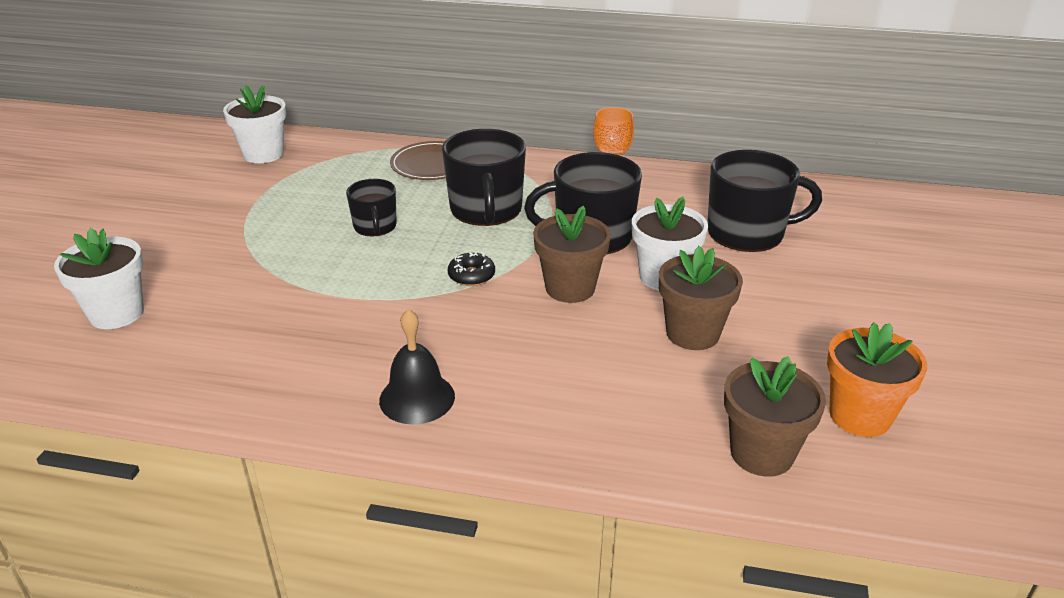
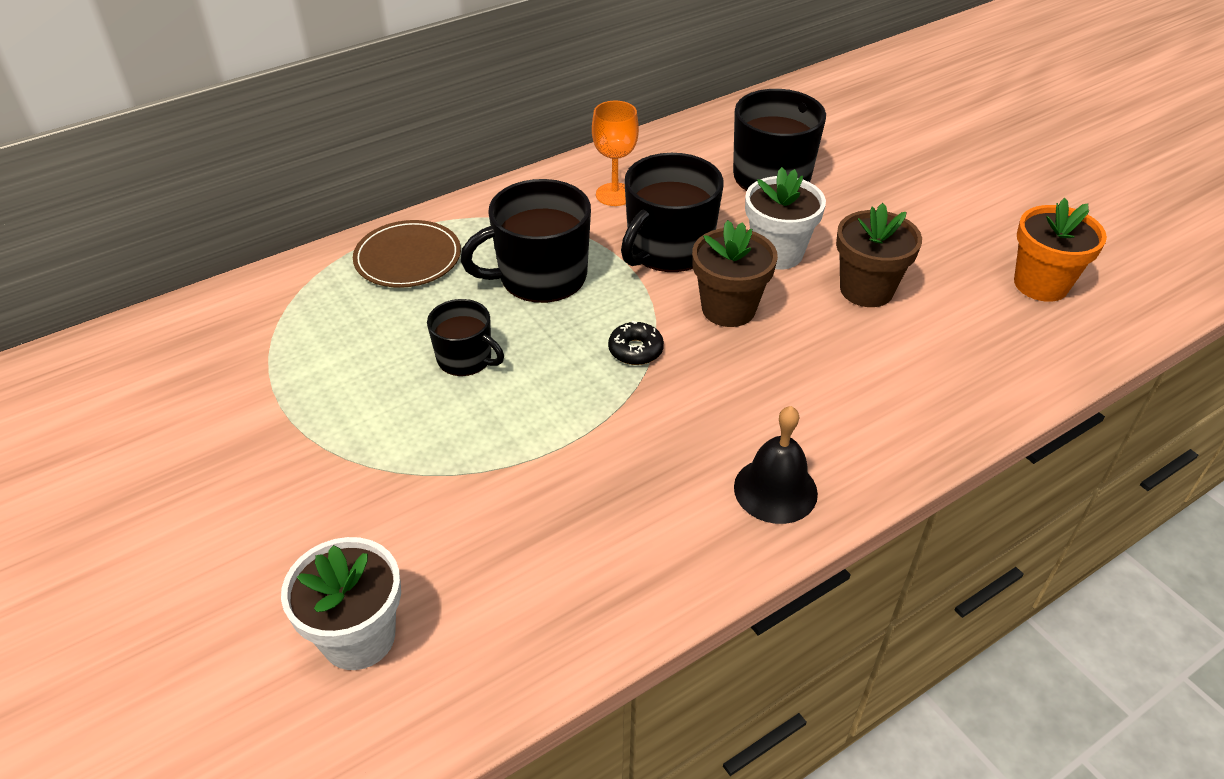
camera: 45 degrees left, 10 degrees up
white flower pot [223,85,286,163] -> none
black mug [442,129,526,226] -> black mug turned 120 degrees clockwise [460,179,591,303]
brown flower pot [724,356,826,477] -> none

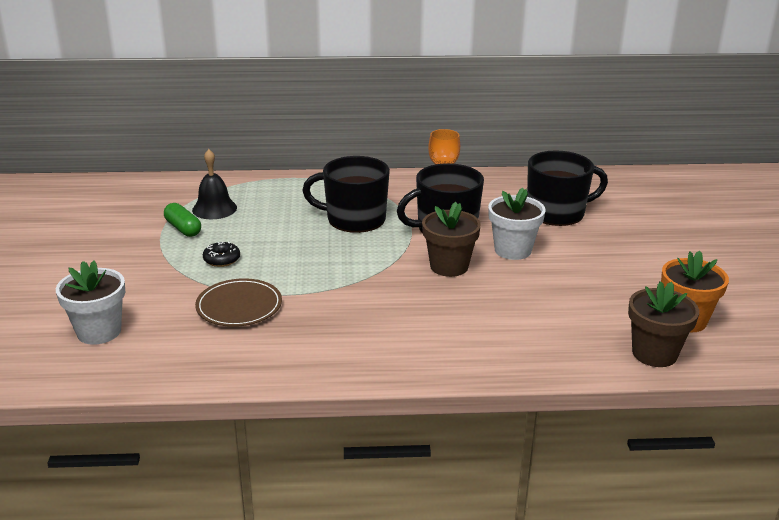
camera: 30 degrees right, 15 degrees down
brown plate [353,220,461,288] -> brown plate moved to [195,278,282,327]
black mug [427,299,504,376] -> none
black donut [608,321,664,365] -> black donut moved to [203,242,240,267]
black bell [734,406,818,524] -> black bell moved to [192,149,237,219]
brown flower pot [836,203,922,307] -> brown flower pot moved to [628,281,699,367]
none -> green capsule [164,203,201,237]

